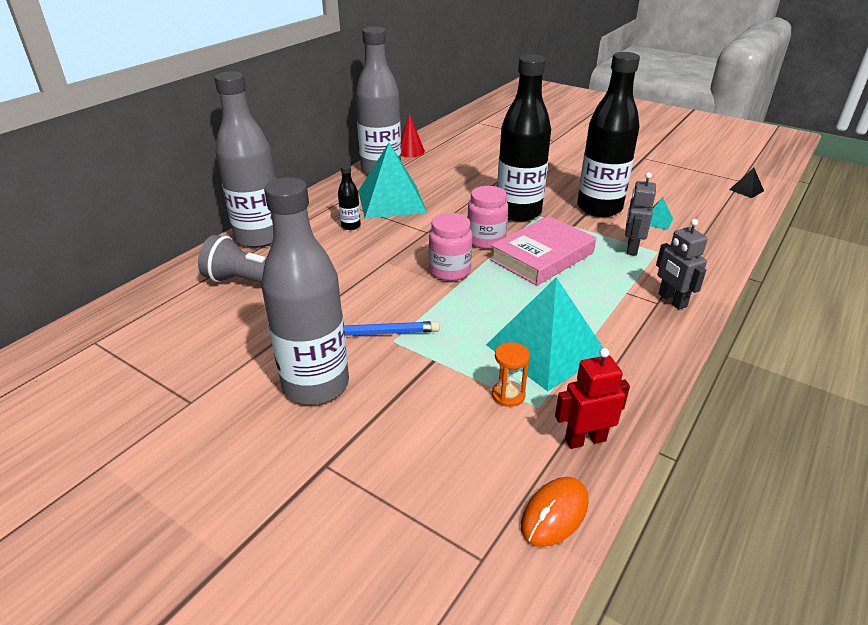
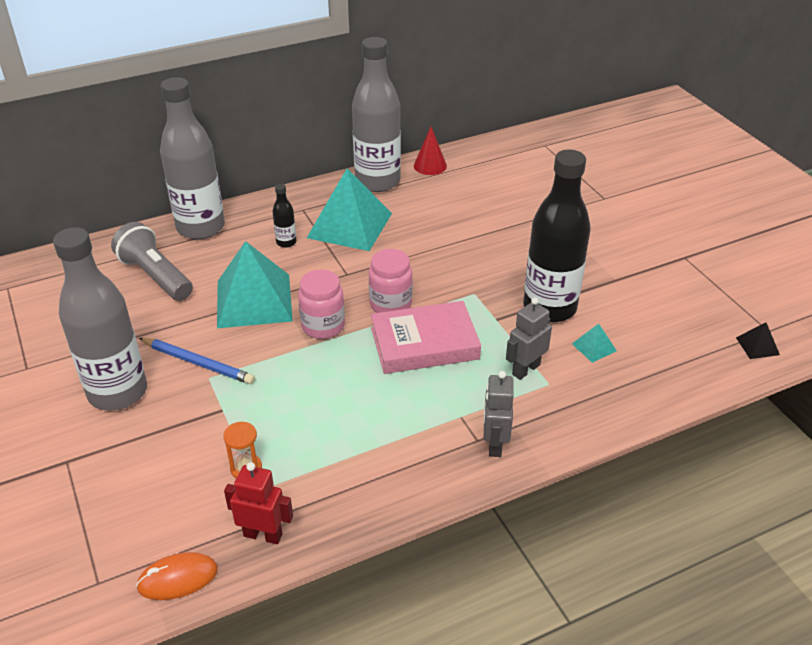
camera: 30 degrees right, 5 degrees up
turquoise pyramid [486,277,603,391] -> turquoise pyramid moved to [217,241,293,328]
black bottle [497,55,551,222] -> none

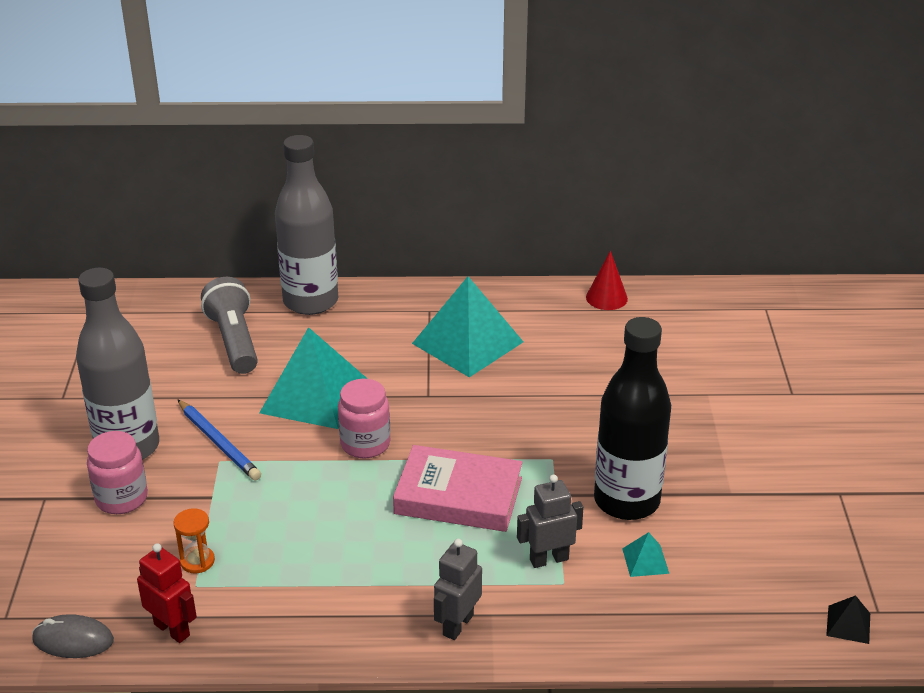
camera: 25 degrees right, 5 degrees down
orange mouse [136,552,218,600] -> grey mouse [32,614,114,658]
black bottle [272,184,296,248] -> none
grey bottle [352,37,401,192] -> none
pink jar [369,249,413,313] -> pink jar moved to [87,431,148,514]

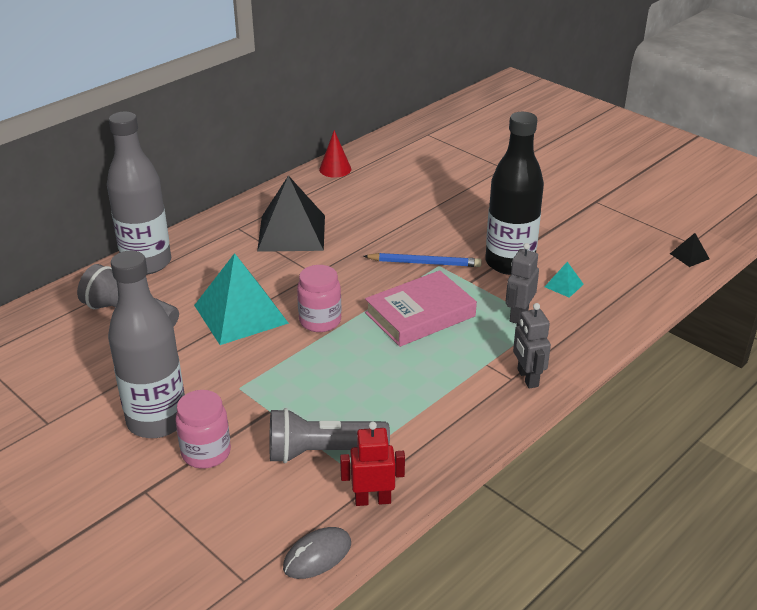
camera: 45 degrees left, 0 degrees up
orange hourglass [173,508,215,573] -> grey flashlight [269,408,390,463]
blue pencil [177,399,261,481] -> blue pencil moved to [363,253,482,267]
turquoise pyramid [412,276,523,377] -> black pyramid [257,175,325,252]

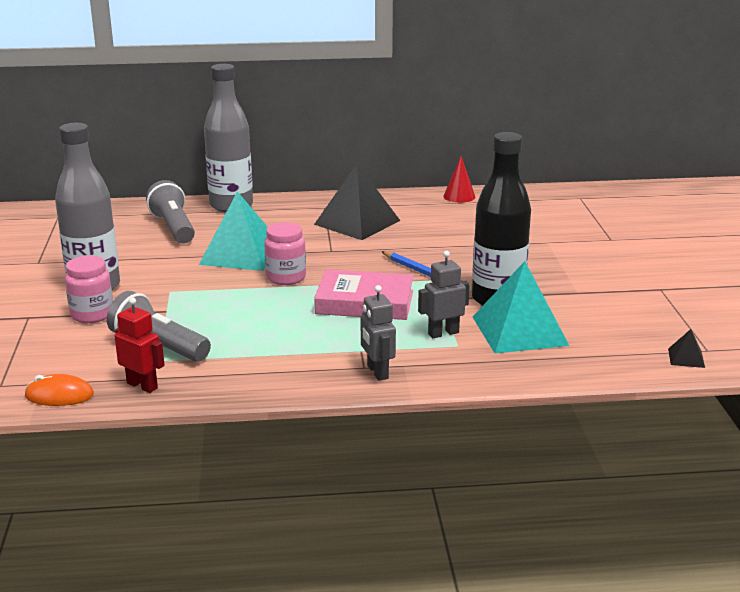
camera: 40 degrees right, 10 degrees down
grey mouse [283,527,351,579] -> orange mouse [25,374,94,406]
grey robot [513,303,551,389] -> grey robot turned 45 degrees counterclockwise [361,285,396,381]
turquoise pyramid [545,262,584,298] -> turquoise pyramid [473,261,569,353], size x2.42

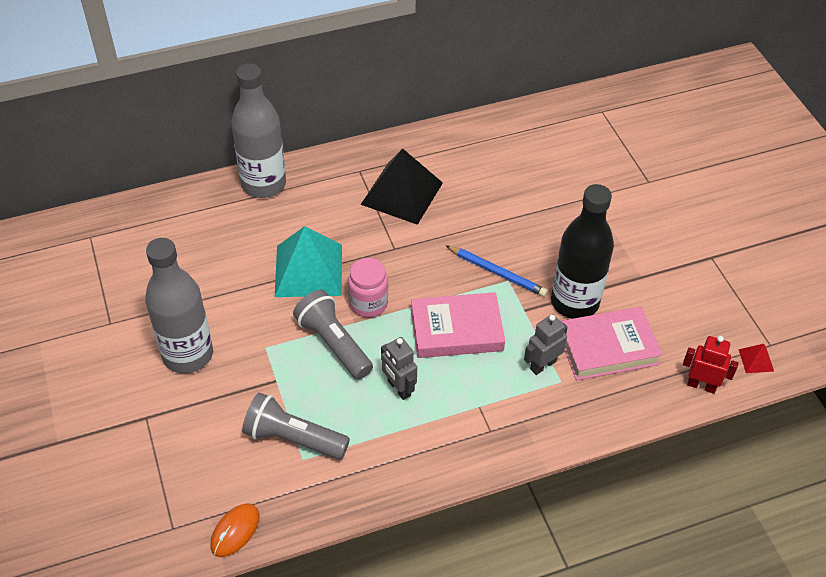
camera: 15 degrees left, 25 degrees up
orange mouse [25,374,94,406] -> orange mouse turned 45 degrees counterclockwise [210,503,259,557]
pink jar [65,256,113,323] -> none
red robot [115,297,165,393] -> red robot moved to [683,336,739,394]
grey flashlight [146,180,195,244] -> grey flashlight moved to [293,290,373,380]
grey robot [361,285,396,381] -> grey robot moved to [381,337,417,400]
red cone [444,156,475,203] -> none
turquoise pyramid [473,261,569,353] -> pink book [561,307,663,380]
black pyramid [668,329,705,368] -> red pyramid [738,344,774,373]

